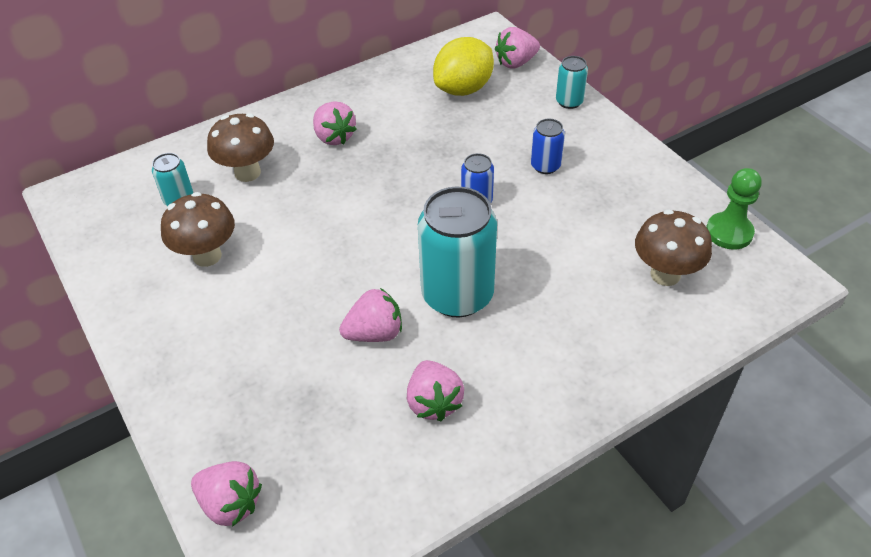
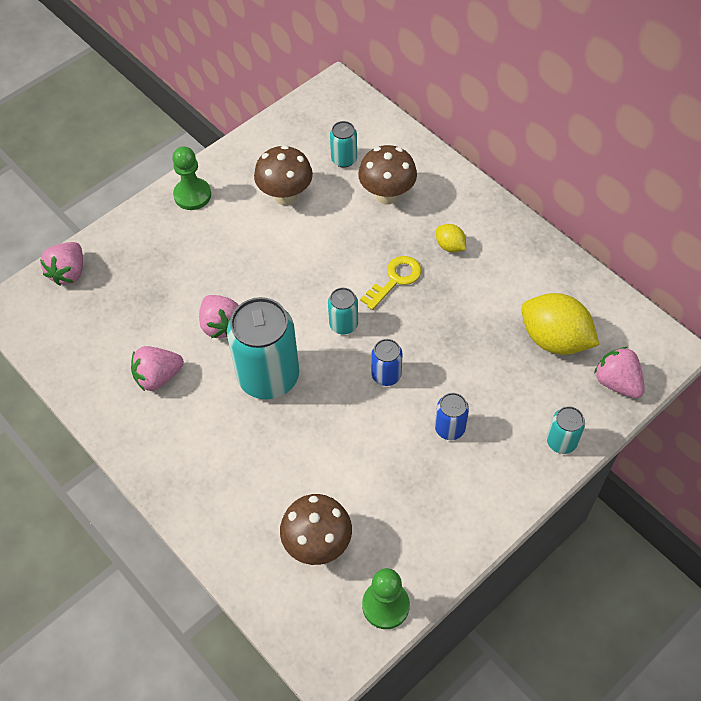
camera: 80 degrees right, 10 degrees up
pink strawberry [313,101,356,145] -> yellow lemon [436,224,466,252]
none -> green pawn [172,146,211,210]
none -> turquoise can [328,288,358,335]
none -> yellow key [360,256,422,310]

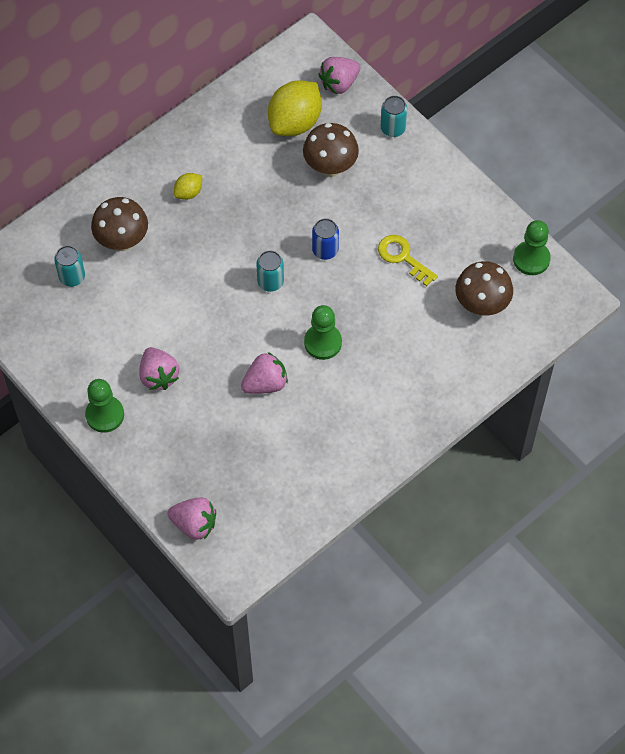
camera: 90 degrees left, 5 degrees up
pink strawberry [131,346,184,391] -> pink strawberry moved to [139,347,179,390]
turquoise can [227,297,299,399] -> green pawn [304,305,342,360]
brown mushroom [254,145,313,205] -> brown mushroom moved to [303,123,359,177]
yellow key [360,256,422,310] -> yellow key moved to [378,235,438,286]
blue can [435,393,469,440] -> none

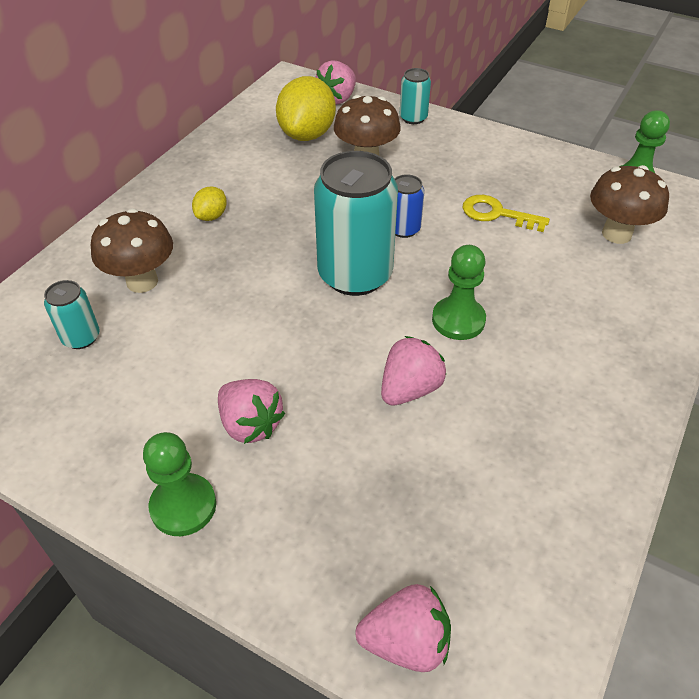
camera: 20 degrees left, 15 degrees down
turquoise can [256,251,284,292] -> turquoise can [314,151,398,296], size x2.09

